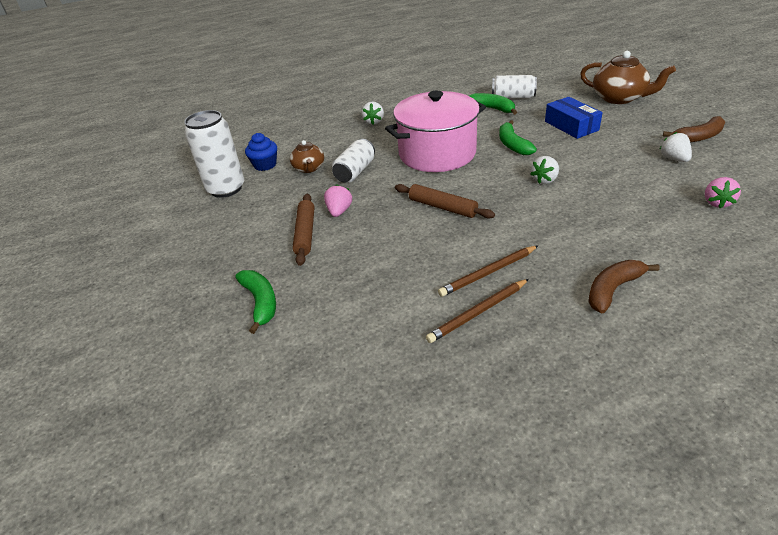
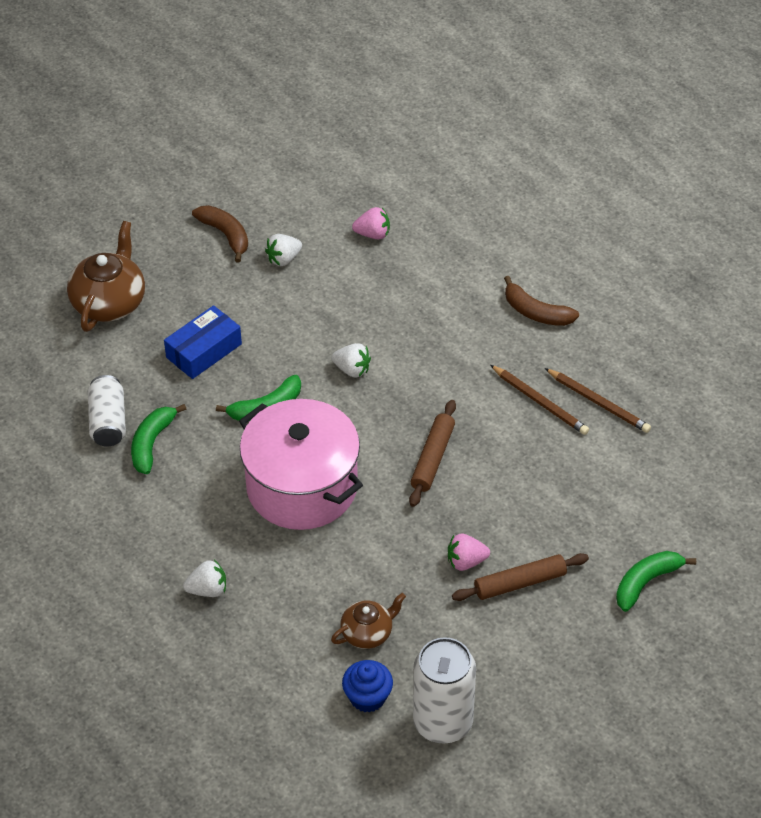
camera: 110 degrees left, 10 degrees up
white can [332,139,375,183] -> none

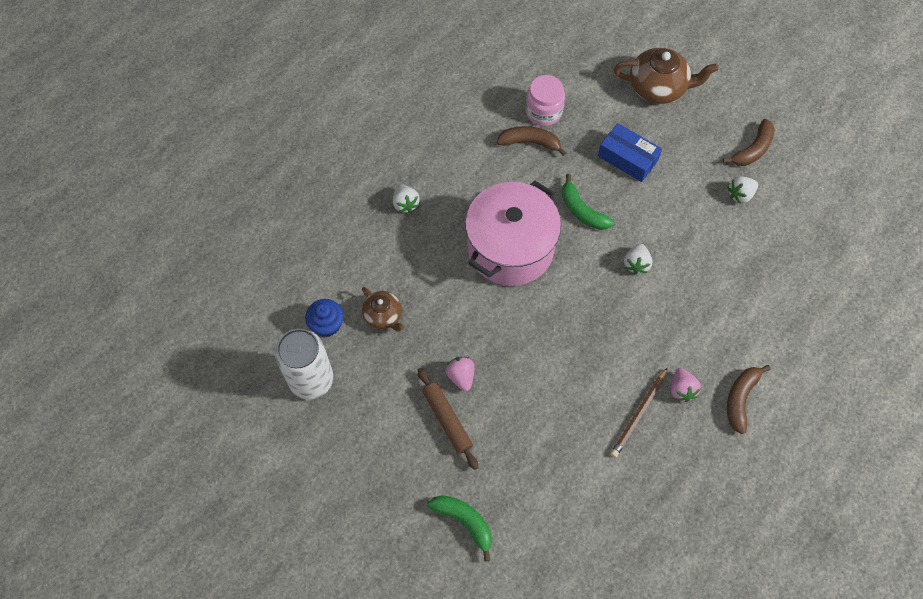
camera: 80 degrees right, 15 degrees up
white can [88,375,126,446] -> pink jar [525,75,565,126]
green banana [131,404,186,474] -> brown banana [496,126,566,156]
white strawberry [265,234,302,266] -> white strawberry turned 75 degrees counterclockwise [727,176,758,204]
pink strawberry [352,207,390,239] -> pink strawberry moved to [671,368,701,402]
brown rolling pin [409,400,456,507] -> none
brown pencil [545,368,651,433] -> none

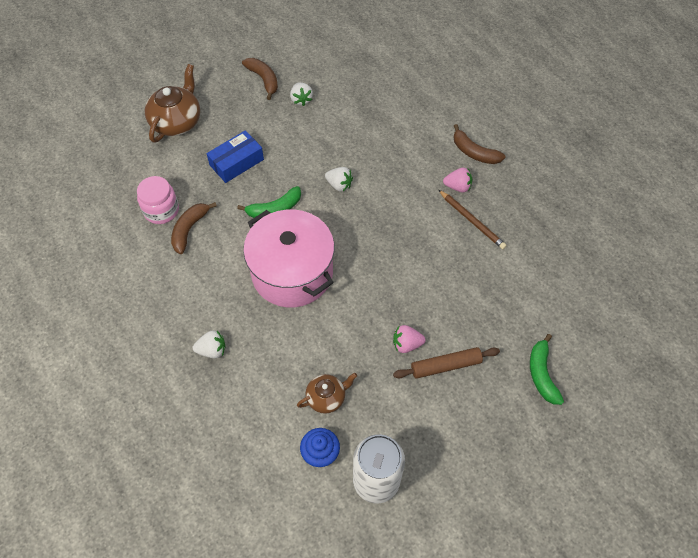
camera: 75 degrees left, 5 degrees down
green banana [427,495,492,561] -> green banana turned 60 degrees counterclockwise [530,334,564,405]

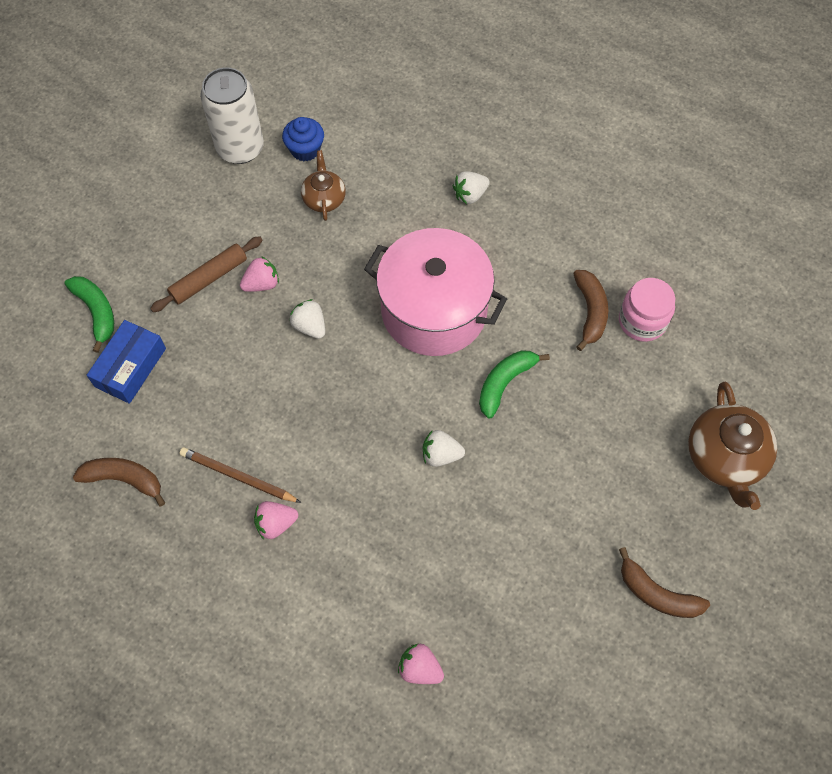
camera: 155 degrees right, 5 degrees up
blue box [207,130,264,183] -> blue box moved to [87,320,166,404]
white strawberry [290,82,313,106] -> white strawberry moved to [289,299,325,339]
brown teapot [297,373,357,414] -> brown teapot turned 135 degrees clockwise [301,150,346,221]
brown banana [454,124,505,164] -> brown banana moved to [73,458,165,507]
none -> pink strawberry [398,644,444,684]

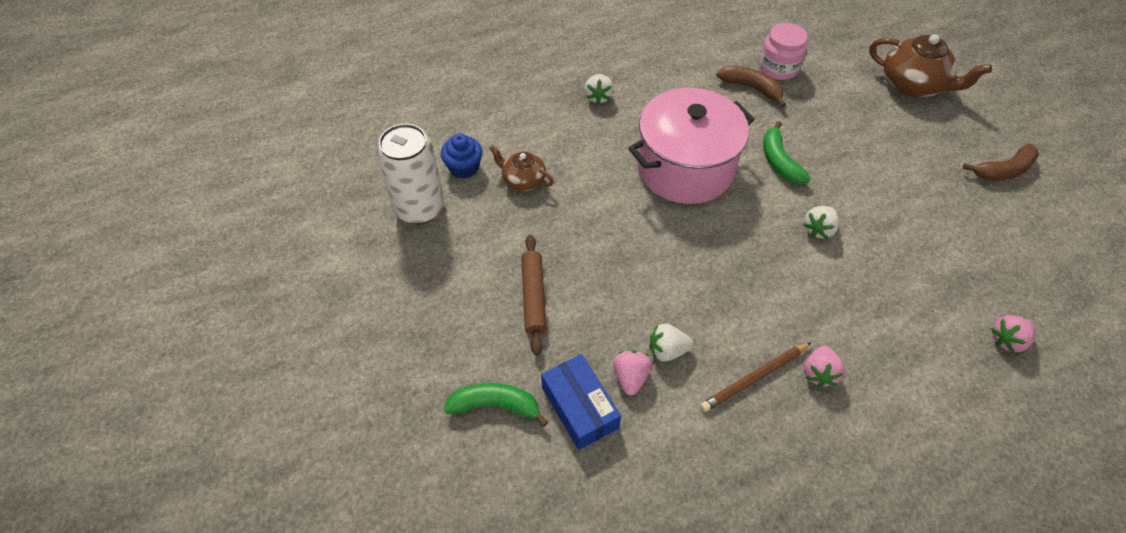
camera: 55 degrees left, 10 degrees down
brown banana [73,458,165,507] -> none
pink strawberry [240,256,279,292] -> pink strawberry moved to [613,350,652,396]
white strawberry [289,299,325,339] -> white strawberry moved to [650,324,693,361]

